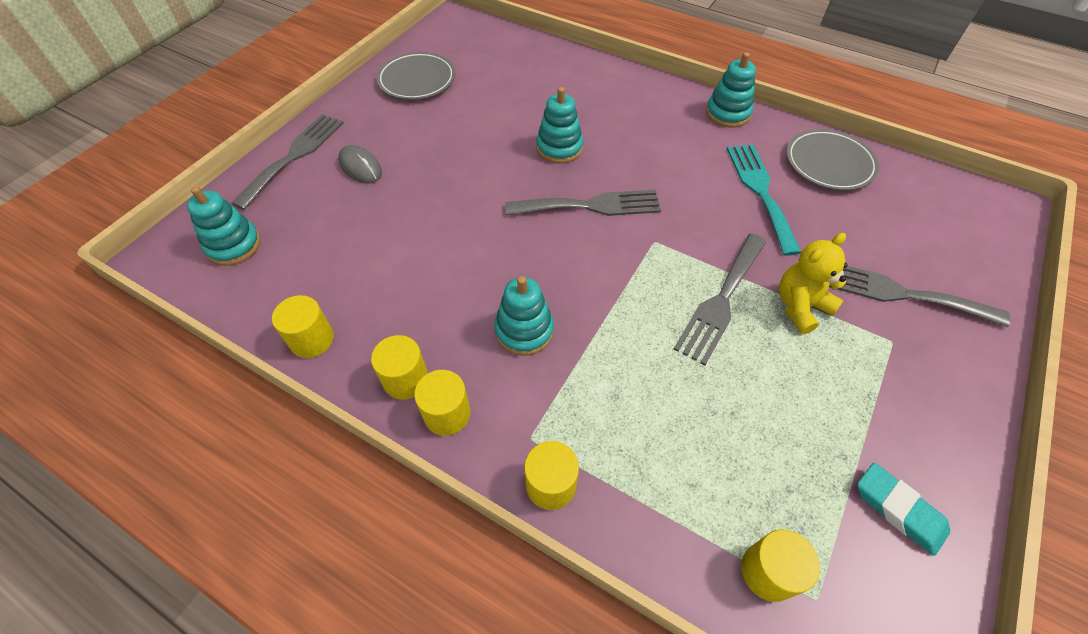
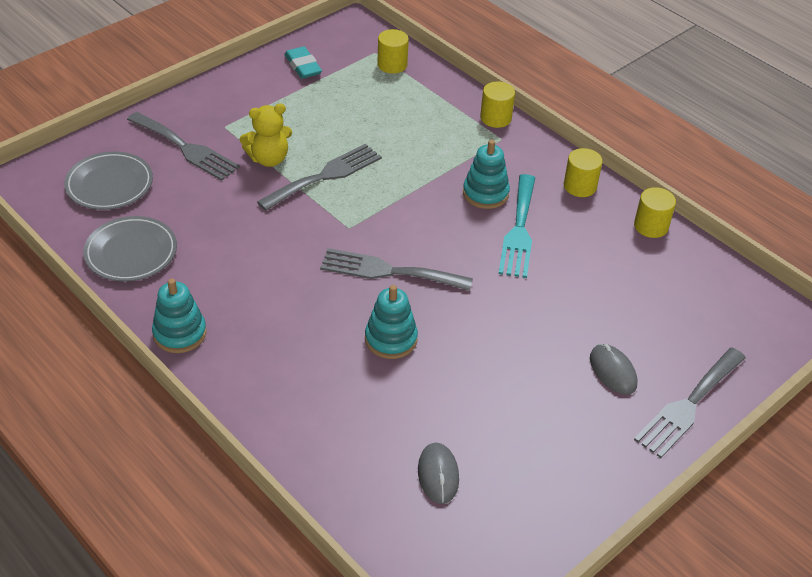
camera: 165 degrees left, 10 degrees down
turquoise stacking toy [187,186,261,266] -> none
grey plate [376,52,455,100] -> grey plate moved to [64,152,153,210]
yellow cylinder [414,370,471,436] -> none
turquoise fork [727,144,801,256] -> turquoise fork moved to [499,174,535,278]
none -> grey mouse [418,443,459,504]

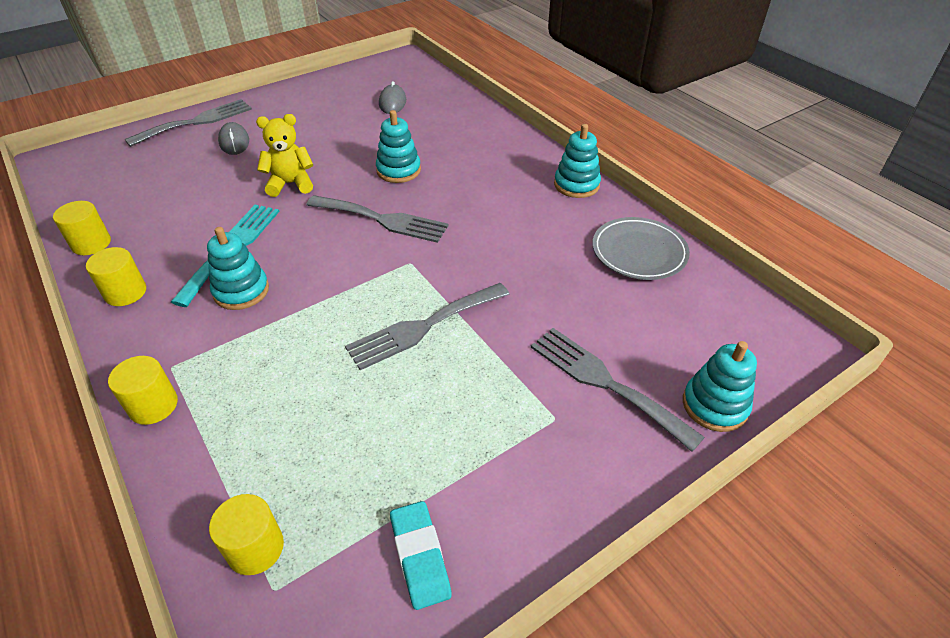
camera: 170 degrees left, 0 degrees up
grey plate [64,152,153,210] -> none
yellow teddy bear [240,103,292,167] -> yellow teddy bear moved to [256,114,313,197]
none -> turquoise stacking toy [683,341,757,432]

